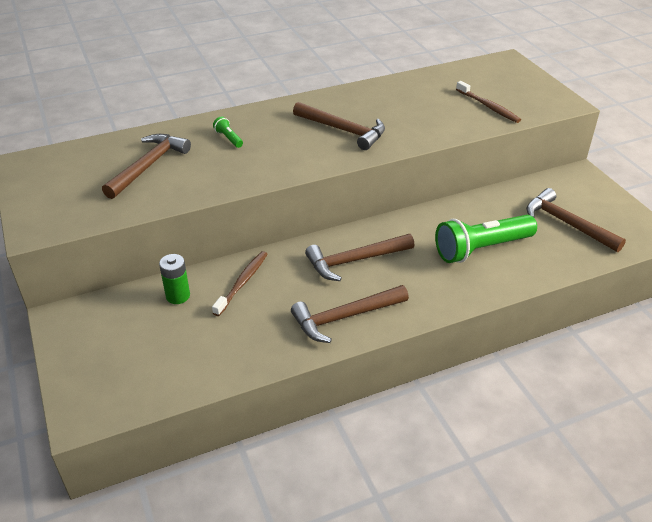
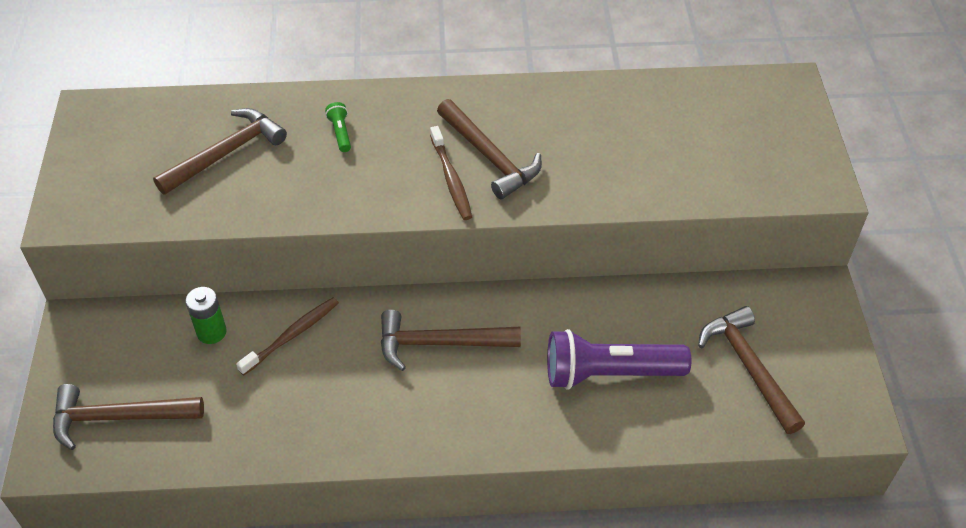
camera: 20 degrees right, 10 degrees up
brown hammer [291,285,409,343] -> brown hammer moved to [53,384,204,450]
green flashlight [435,215,537,263] -> purple flashlight [547,329,691,390]
brown toothbrush [456,81,521,123] -> brown toothbrush moved to [430,126,472,220]

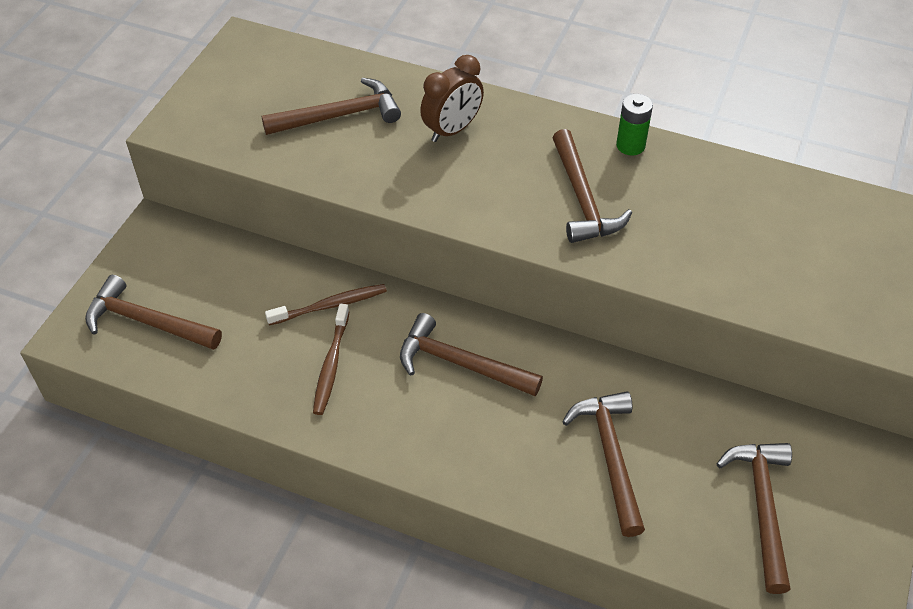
camera: 25 degrees right, 0 degrees up
green battery [185,287,227,344] -> green battery moved to [616,94,653,156]
green flashlight [325,102,351,152] -> brown clock [420,55,484,142]
brown toothbrush [430,126,472,220] -> brown toothbrush moved to [313,304,349,415]
purple flashlight [547,329,691,390] -> brown hammer [562,391,645,537]

